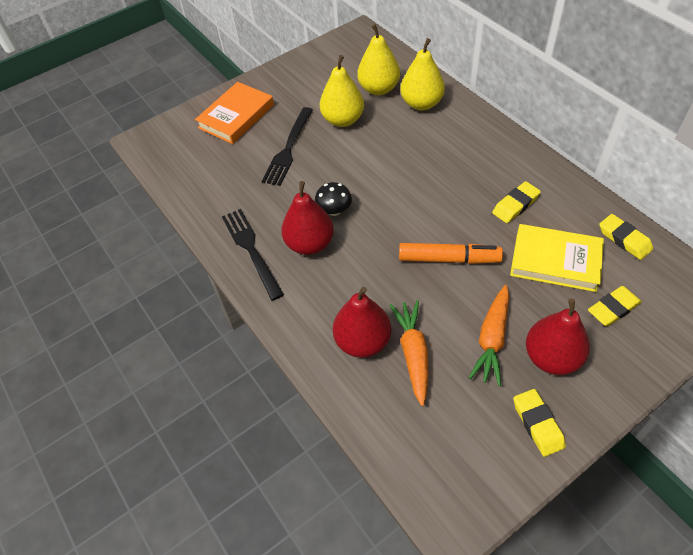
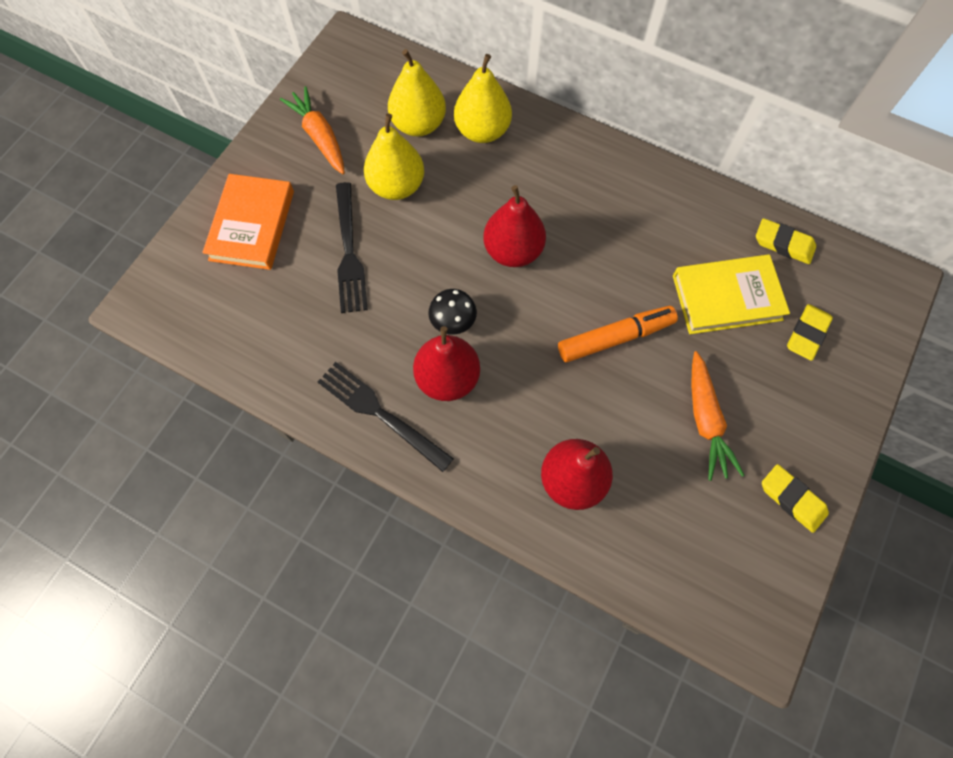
camera: 30 degrees left, 15 degrees up
orange carrot [390,300,428,406] -> orange carrot moved to [280,86,345,174]
yellow eraser [492,181,541,223] -> none
red pear [526,298,590,375] -> red pear moved to [483,185,546,267]

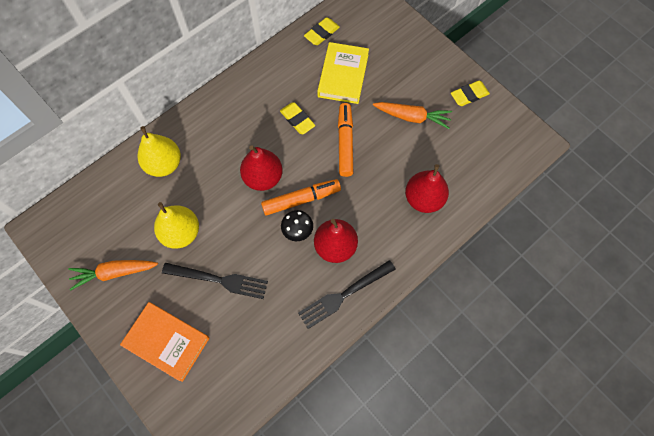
camera: 70 degrees left, 0 degrees up
yellow pear [388,49,446,136] -> none
yellow eraser [787,304,833,361] -> yellow eraser moved to [280,102,315,134]
none -> orange marker [261,179,341,216]

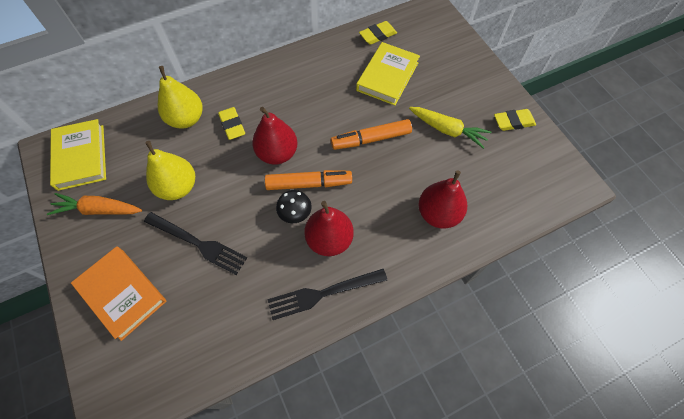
camera: 15 degrees right, 5 degrees down
yellow eraser [280,102,315,134] -> yellow eraser moved to [218,107,245,140]
orange marker [338,103,353,177] -> orange marker turned 120 degrees counterclockwise [331,119,412,150]
orange carrot [373,102,452,129] -> yellow carrot [409,107,491,149]
none -> yellow book [50,119,106,191]

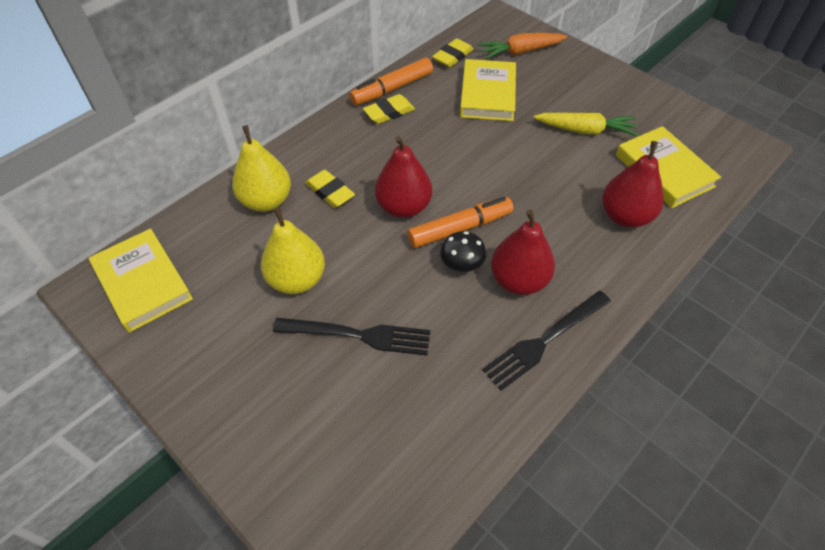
camera: 20 degrees left, 10 degrees down
orange carrot [47,193,142,215] -> orange carrot moved to [478,33,567,59]
orange book [71,246,166,341] -> none
orange marker [331,119,412,150] -> orange marker moved to [349,58,433,105]
yellow eraser [494,109,536,131] -> yellow eraser moved to [363,94,415,124]
none -> yellow book [616,126,721,208]

